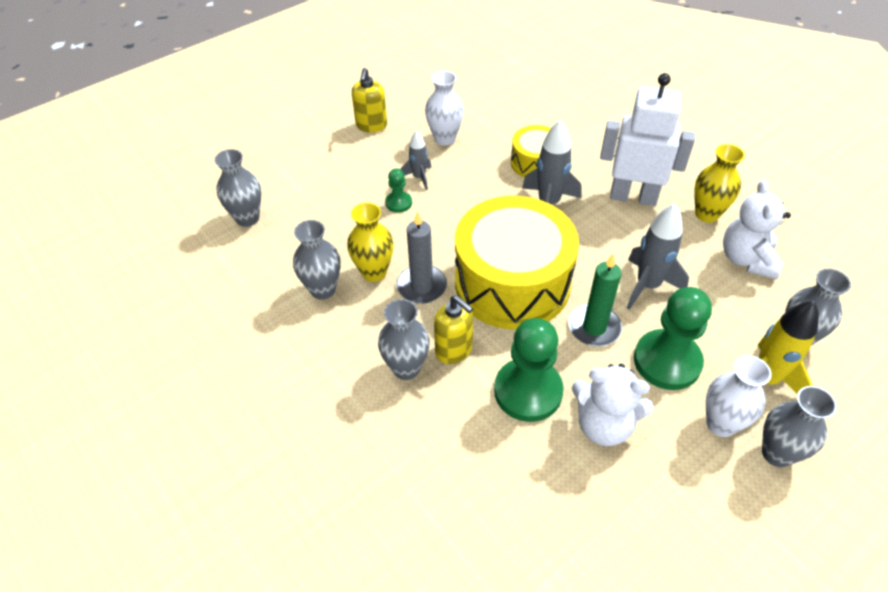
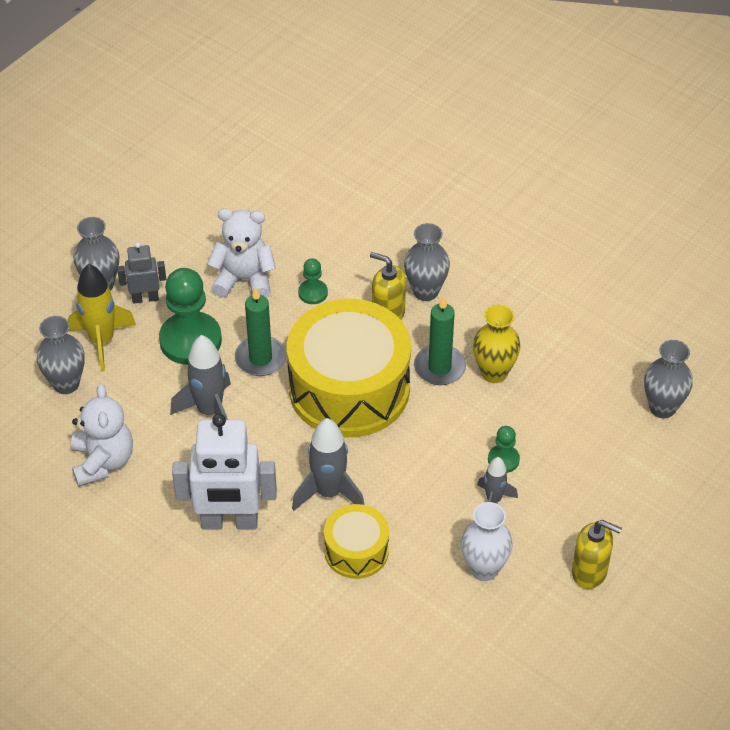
camera: 165 degrees right, 0 degrees up
grey vase [293,220,340,300] -> none
yellow soap dispenser [352,68,387,133] -> yellow soap dispenser turned 120 degrees clockwise [572,520,622,589]
grey candle [397,211,447,304] -> green candle [414,296,466,385]
green pawn [494,318,564,422] -> green pawn [298,258,328,304], size x0.49
yellow vase [694,144,745,223] -> none
white vase [706,355,772,437] -> grey robot [117,242,166,304]

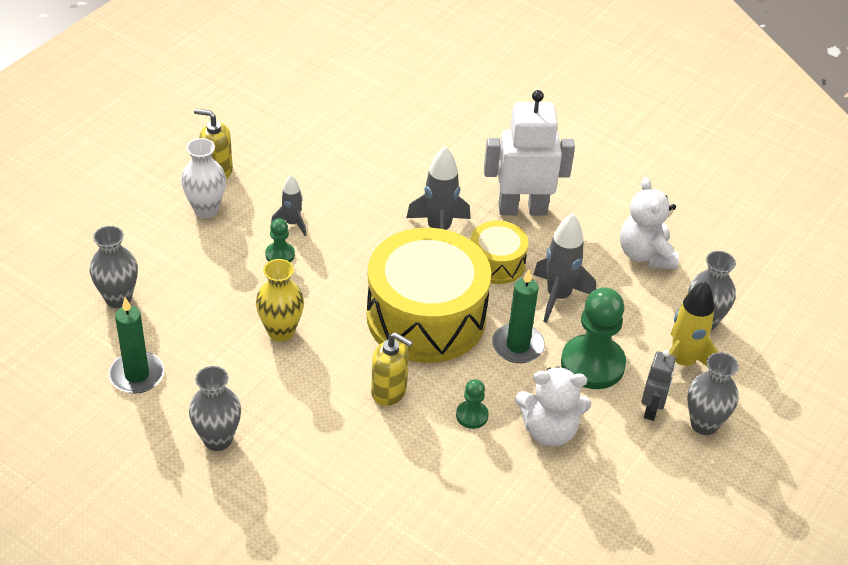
camera: 175 degrees right, 5 degrees down
grey robot [117,242,166,304] -> grey robot turned 60 degrees counterclockwise [642,350,676,421]
yellow drum [324,504,389,579] -> yellow drum moved to [471,221,529,284]
grey vase [404,223,450,301] -> grey vase moved to [189,366,241,451]
green candle [414,296,466,385] -> green candle moved to [109,297,164,394]
white vase [461,502,513,581] -> white vase moved to [181,138,226,218]

